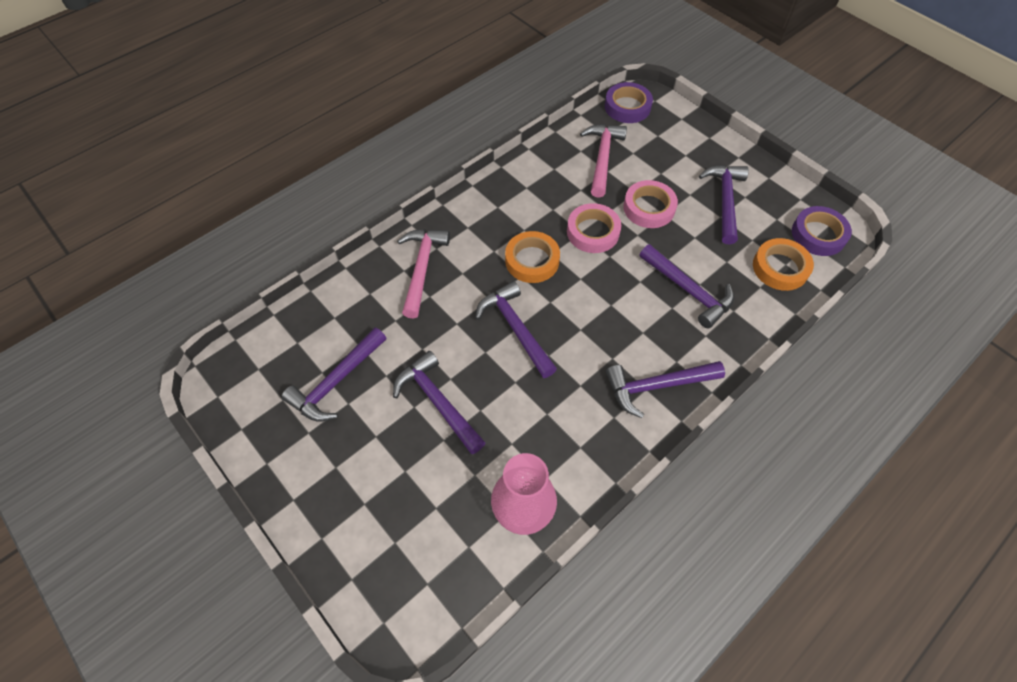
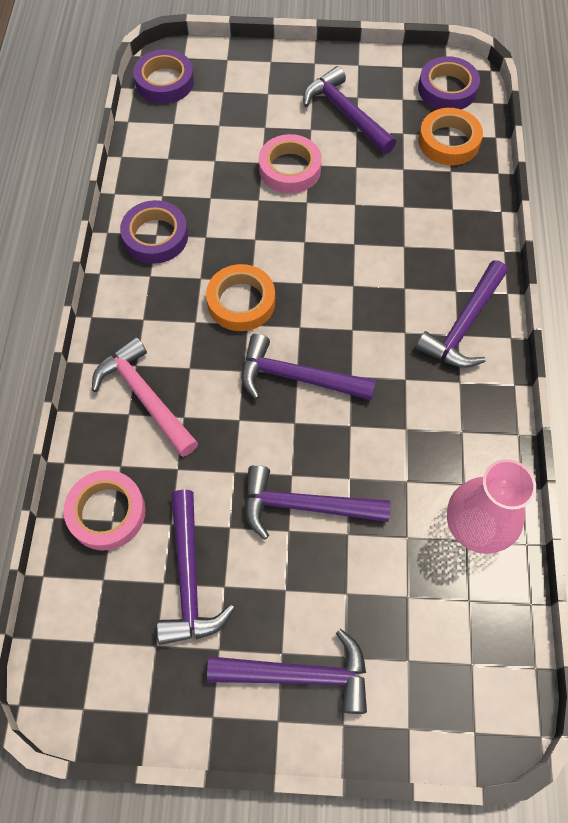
camera: 45 degrees left, 5 degrees up
pink tape [567,203,621,253] -> pink tape moved to [64,470,146,550]
pink hammer [580,124,627,198] -> none
purple hammer [640,244,734,328] -> purple hammer moved to [207,629,367,714]
none -> purple tape [120,200,188,264]

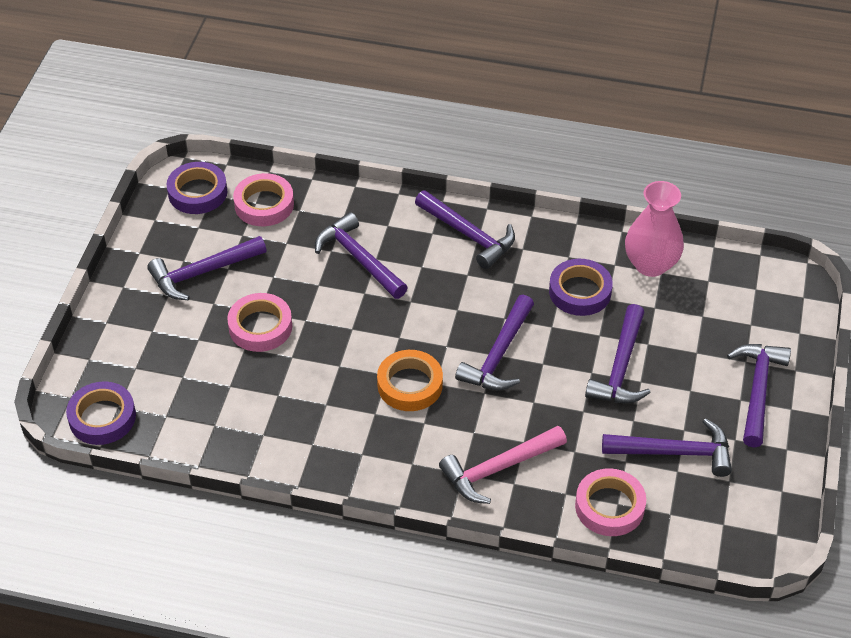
camera: 80 degrees left, 15 degrees down
purple tape [120,200,188,264] -> purple tape moved to [549,259,613,316]
orange tape [419,108,483,165] -> pink tape [233,173,294,226]
none -> purple hammer [315,212,408,299]

